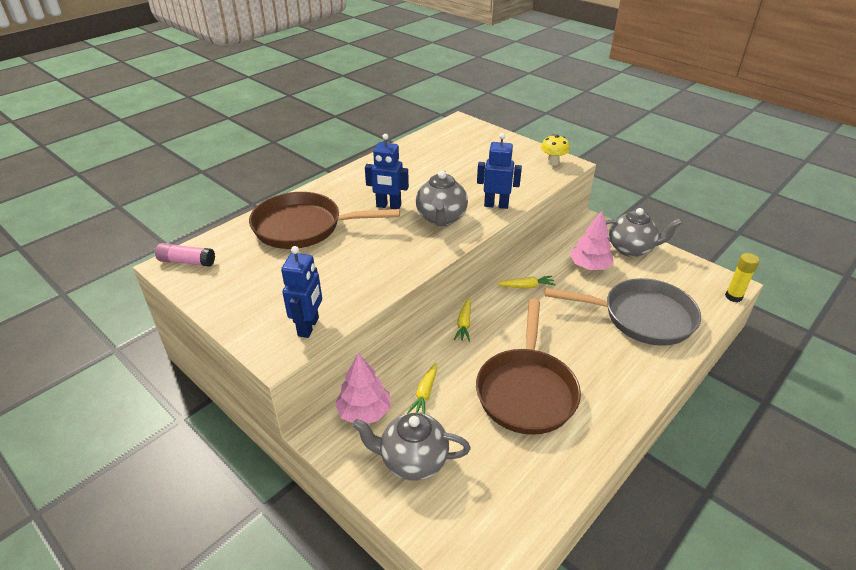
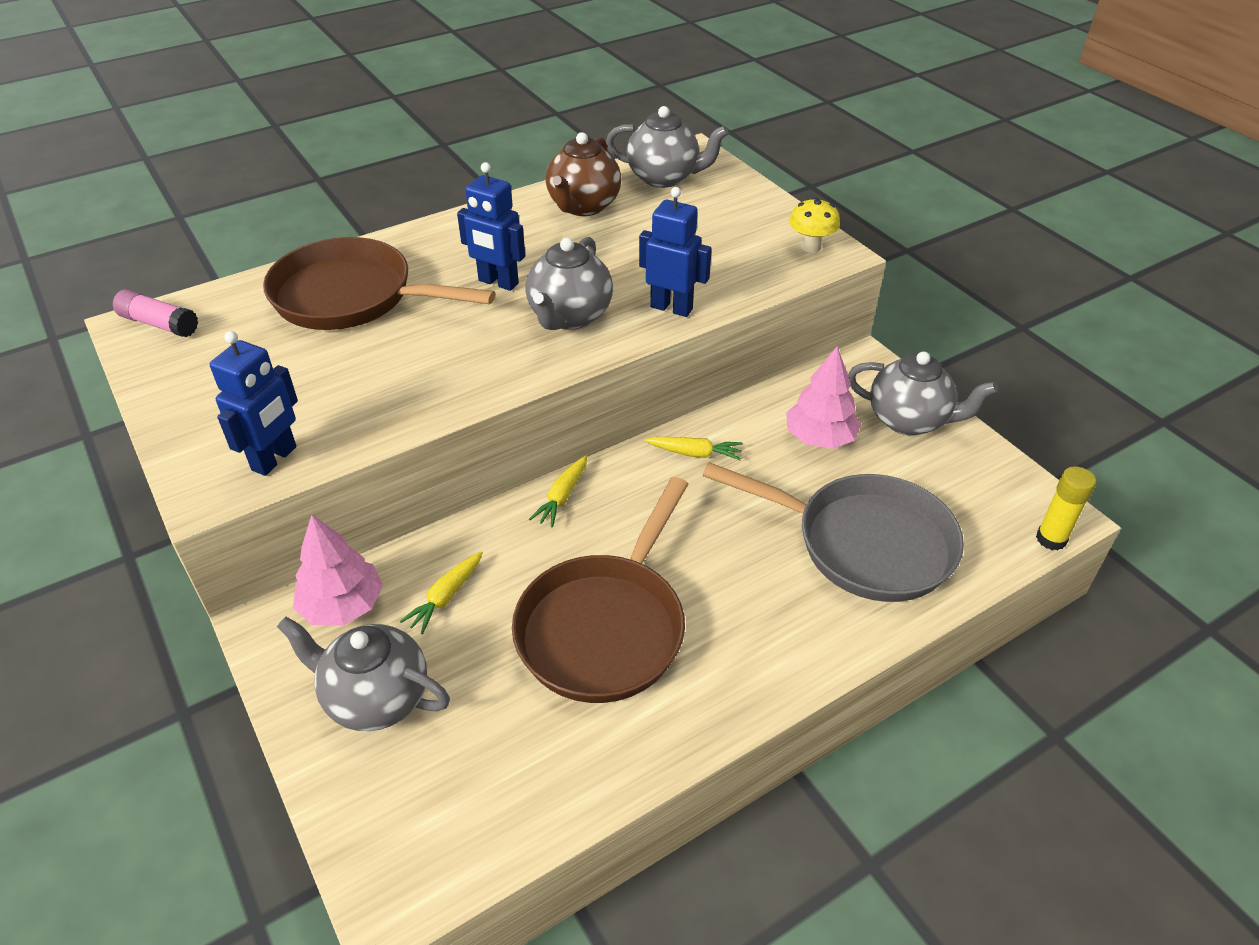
camera: 15 degrees right, 5 degrees up
none -> brown teapot [546,132,621,216]
none -> grey teapot [606,106,729,188]

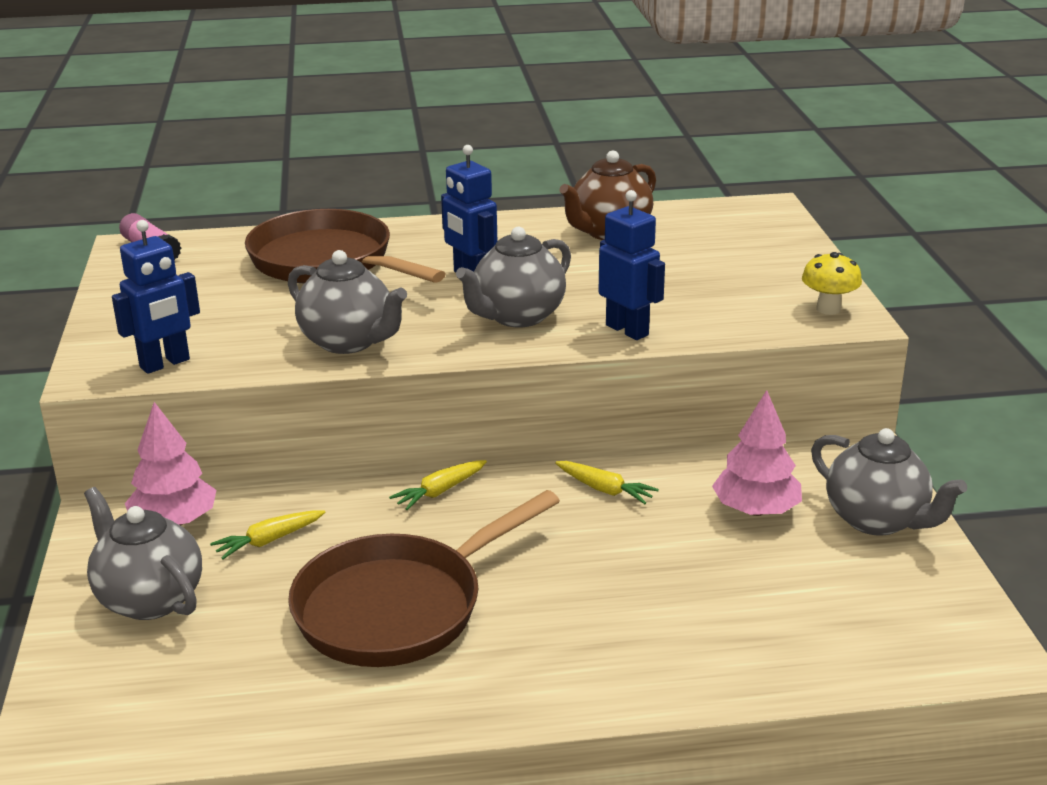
camera: 25 degrees right, 15 degrees down
grey teapot [606,106,729,188] -> grey teapot moved to [288,250,407,354]
grey pan [703,462,964,602] -> none
yellow glue stick [1036,466,1096,550] -> none

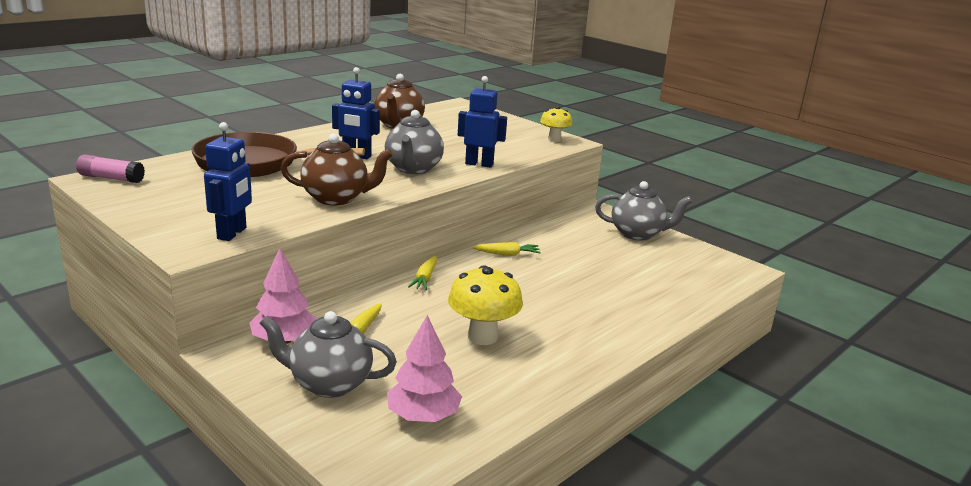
camera: 40 degrees left, 5 degrees down
grey teapot [288,250,407,354] -> brown teapot [281,134,393,206]
brown pan [288,490,560,667] -> yellow mushroom [448,265,523,345]
pink tree [712,390,802,516] -> pink tree moved to [387,315,462,422]

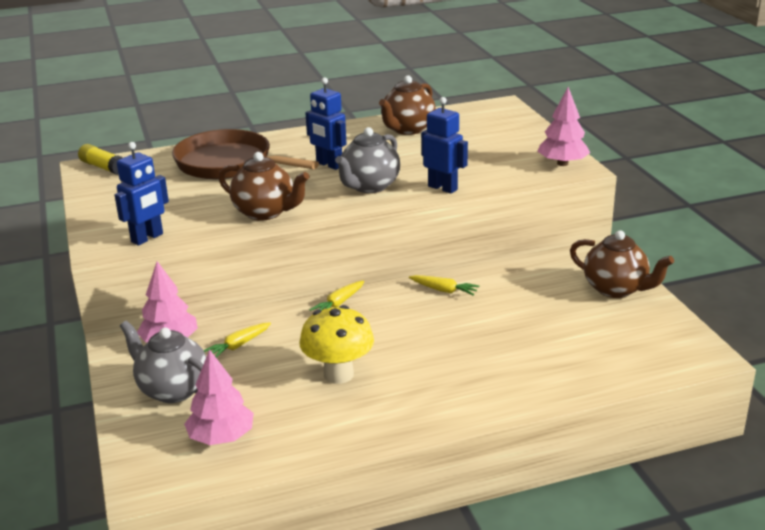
camera: 30 degrees right, 5 degrees up
pink glue stick [76,154,145,183] -> yellow glue stick [78,144,123,175]
yellow mushroom [540,106,573,142] -> pink tree [537,87,590,166]
grey teapot [595,181,692,240] -> brown teapot [570,230,674,298]

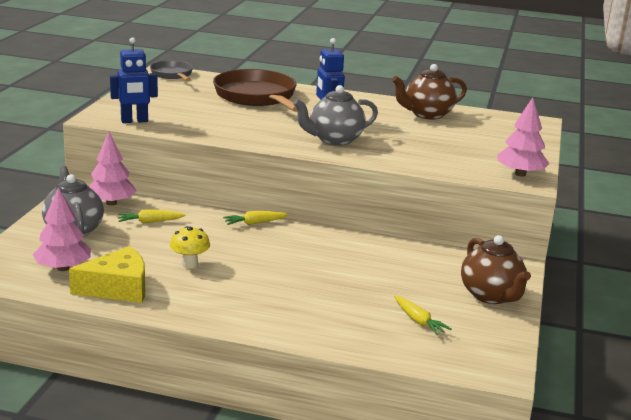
camera: 30 degrees right, 5 degrees down
yellow glue stick [78,144,123,175] -> grey pan [150,61,193,81]
brown teapot [219,152,309,221] -> none
yellow mushroom [299,305,374,384] -> yellow mushroom [170,226,210,269], size x0.62
yellow carrot [409,275,479,296] -> yellow carrot moved to [394,296,452,335]
blue robot [421,97,468,194] -> none
none -> yellow cheese [69,246,145,303]

